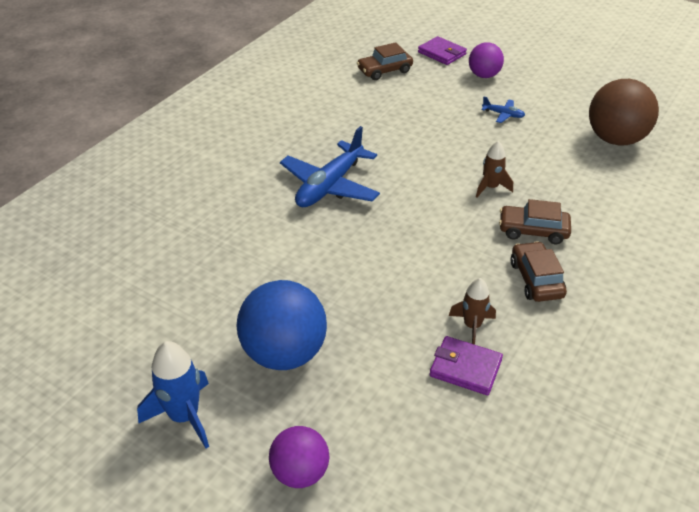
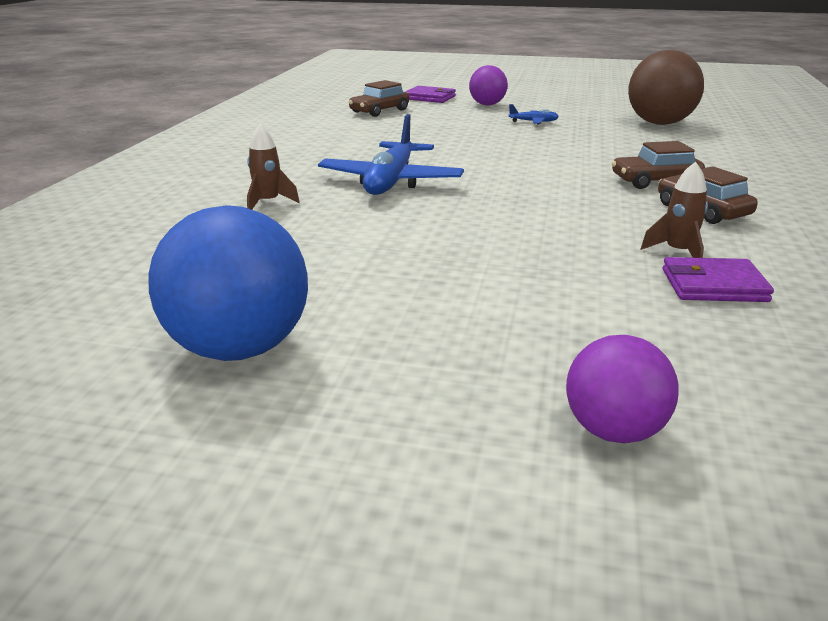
camera: 20 degrees left, 15 degrees down
blue rocket [137,341,209,448] -> none
blue ball [236,280,327,370] -> blue ball moved to [148,205,308,361]
brown rocket [476,141,513,197] -> brown rocket moved to [247,124,300,210]

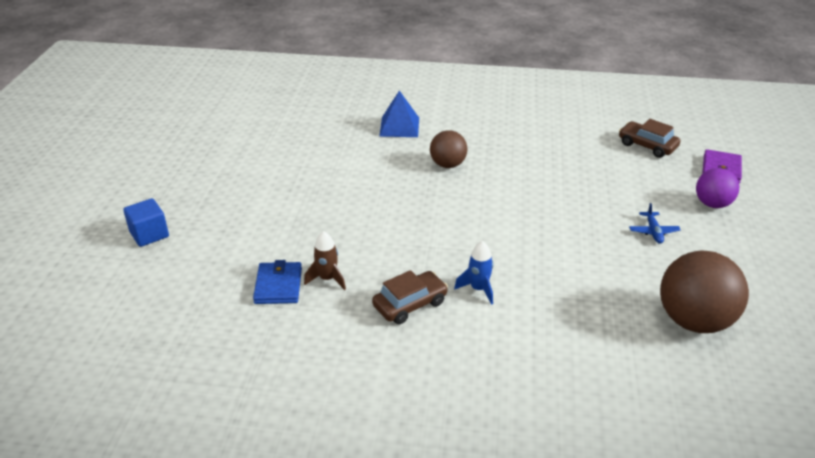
camera: 85 degrees right, 10 degrees up
blue ball [148,205,308,361] -> none
brown rocket [247,124,300,210] -> blue pyramid [379,90,419,137]
blue plane [318,114,464,195] -> brown ball [430,130,468,168]
purple ball [566,335,679,443] -> blue cube [123,198,169,247]
brown car [612,141,705,189] -> blue rocket [454,241,493,305]
purple wallet [663,257,774,302] -> blue wallet [253,260,302,304]

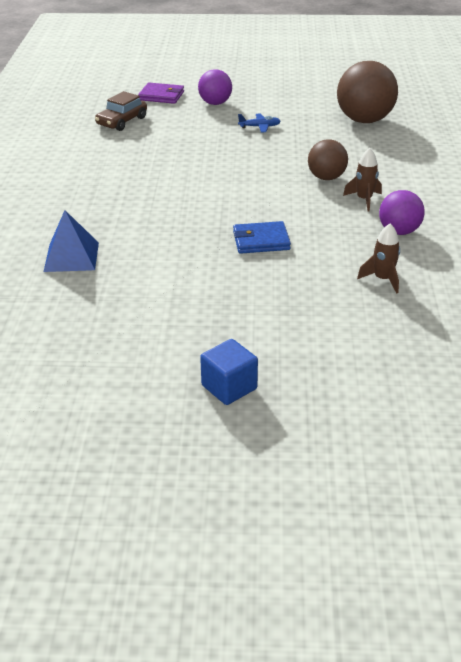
camera: 95 degrees left, 0 degrees up
blue cube [123,198,169,247] -> blue cube moved to [200,339,258,405]
blue wallet [253,260,302,304] -> blue wallet moved to [233,221,291,254]
brown car [372,270,448,324] -> purple ball [379,190,425,235]
brown ball [430,130,468,168] -> brown ball moved to [308,139,348,180]
blue rocket [454,241,493,305] -> brown rocket [343,148,382,211]

